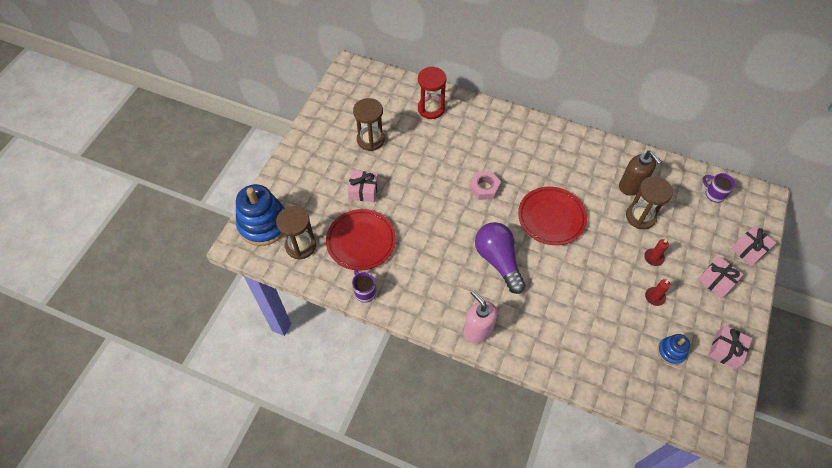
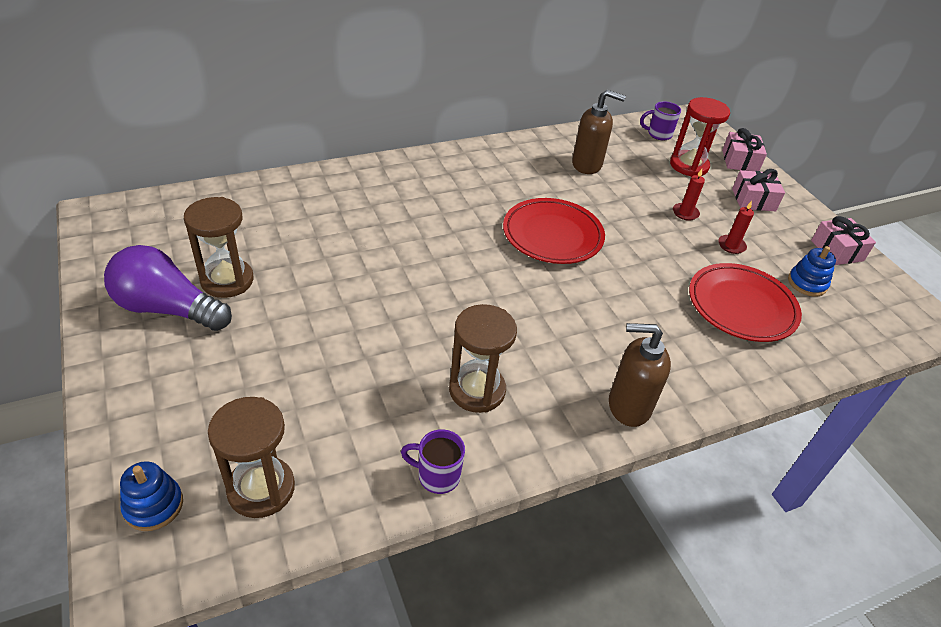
camera: 50 degrees left, 15 degrees down
blue stacking toy [236,184,285,246] -> blue stacking toy [120,461,183,531], size x0.50
red plate [326,209,396,271] -> red plate moved to [689,263,802,342]
pink gift [347,170,379,202] -> none
red hourglass [418,67,447,119] -> red hourglass moved to [670,97,730,177]
pink soap dispenser [464,290,497,343] -> brown soap dispenser [609,323,671,427]
pink nut [469,171,501,200] -> none
purple light bulb [475,222,526,294] -> purple light bulb moved to [104,245,232,331]
brown hourglass [626,176,673,229] -> brown hourglass moved to [449,304,517,413]

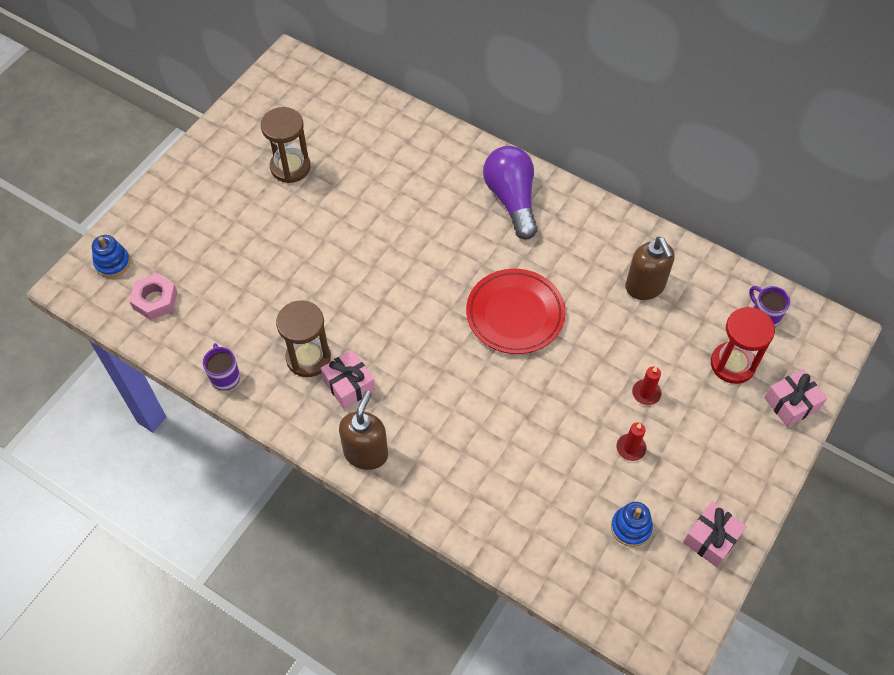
camera: 60 degrees right, 15 degrees up
purple light bulb [104,245,232,331] -> purple light bulb moved to [483,146,538,240]
brown hourglass [208,397,295,518] -> pink nut [129,273,177,320]
brown soap dispenser [609,323,671,427] -> brown soap dispenser turned 45 degrees clockwise [339,391,388,470]
red plate [689,263,802,342] -> none
pink gift [732,169,785,211] -> pink gift moved to [321,350,375,409]

